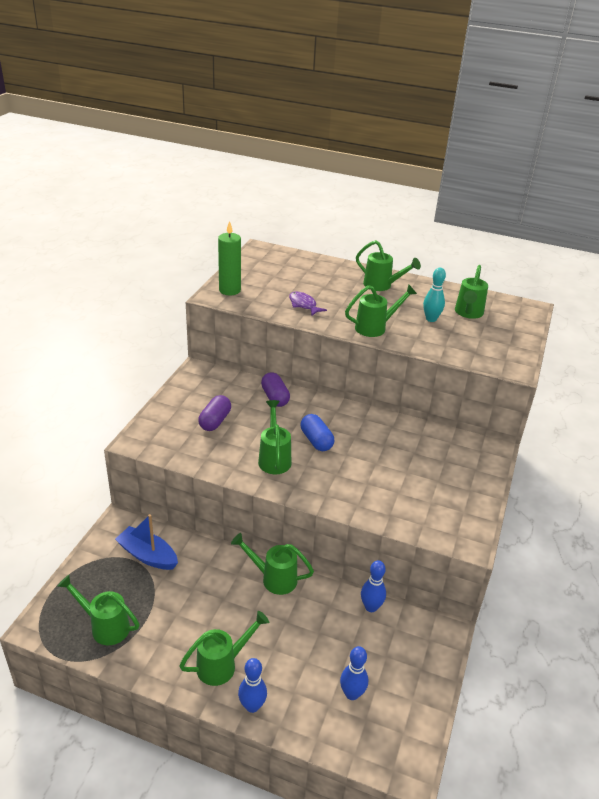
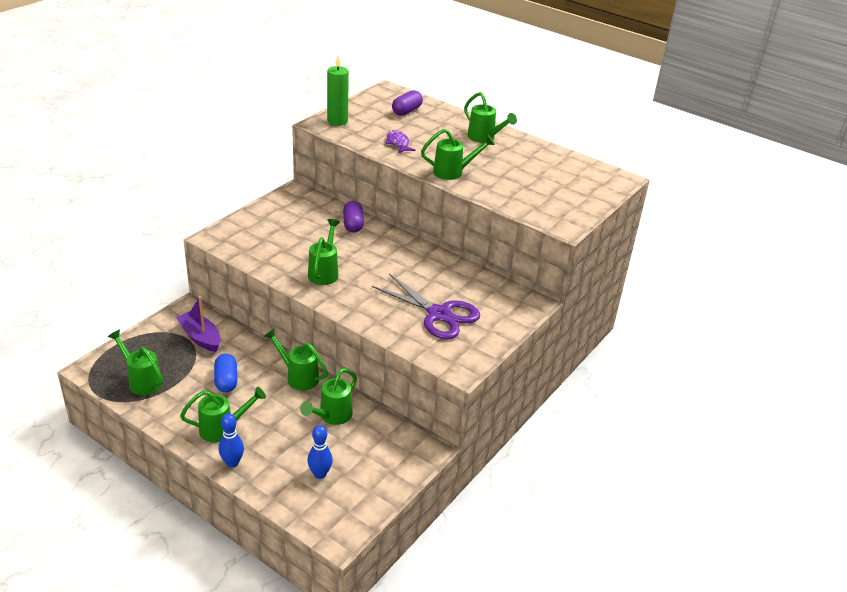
camera: 15 degrees right, 0 degrees up
blue boat [115,514,178,570] -> purple boat [176,296,221,352]
purple capsule [198,395,231,431] -> purple capsule moved to [392,90,423,116]
blue capsule [301,414,334,451] -> blue capsule moved to [214,354,237,392]
blue bowling pin [361,560,386,612] -> none
turquoise bowling pin [423,268,446,322] -> none
green watering can [455,265,488,319] -> green watering can moved to [300,368,357,425]
none -> purple scissors [372,274,480,339]

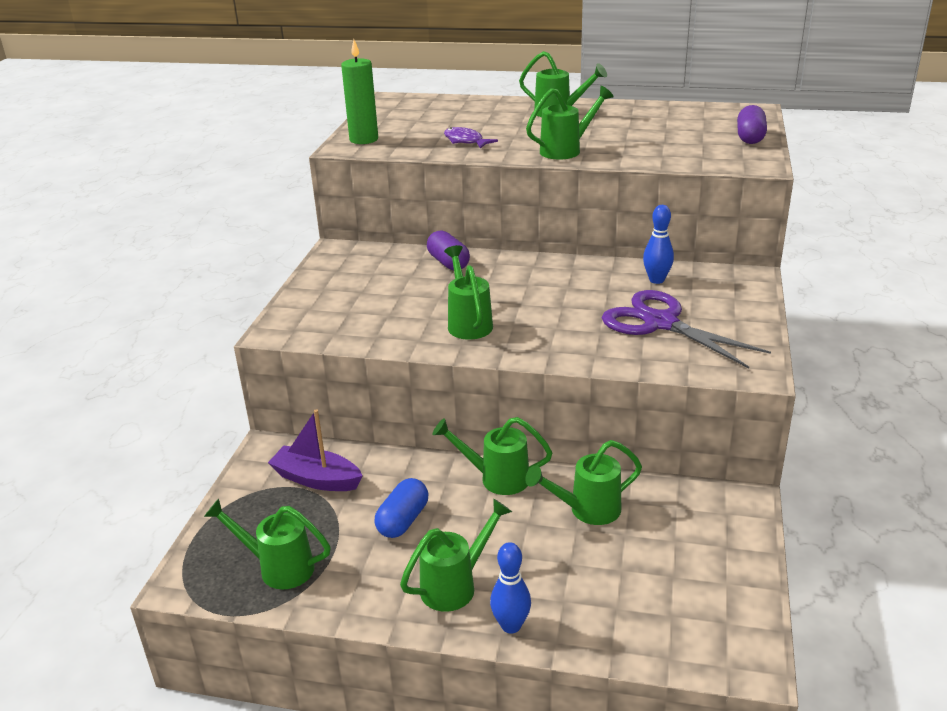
camera: 20 degrees left, 5 degrees down
blue capsule [214,354,237,392] -> blue capsule turned 60 degrees clockwise [374,478,428,538]
green watering can [300,368,357,425] -> green watering can turned 60 degrees clockwise [525,440,642,525]
blue bowling pin [307,425,333,479] -> blue bowling pin moved to [643,205,674,284]
purple scissors [372,274,480,339] -> purple scissors turned 150 degrees counterclockwise [602,290,771,368]
purple capsule [392,90,423,116] -> purple capsule moved to [737,105,767,144]

